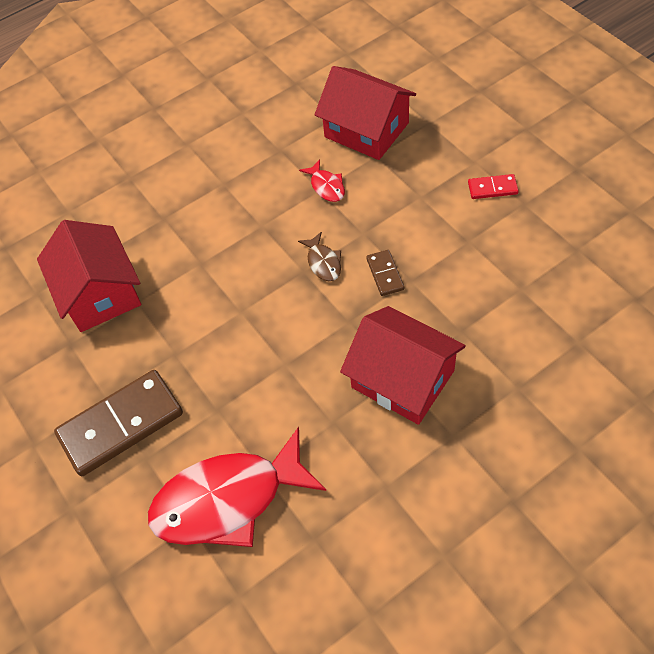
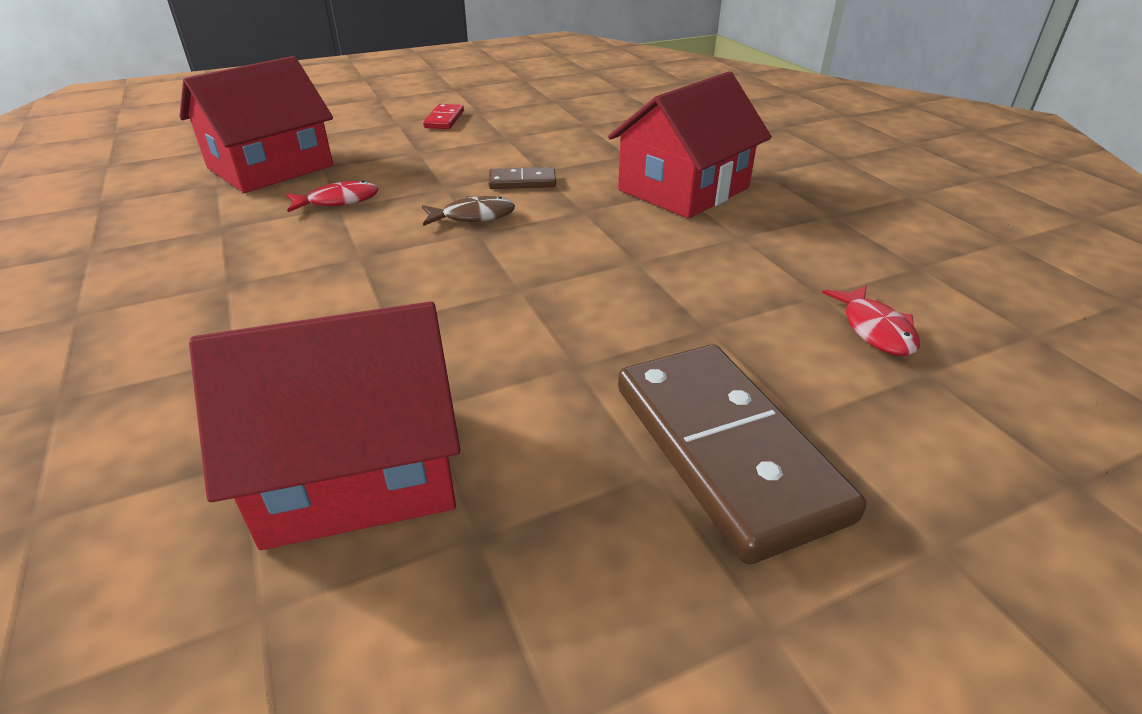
camera: 85 degrees left, 20 degrees down
red fish [148,427,326,547] -> red fish [822,285,920,356], size x0.42

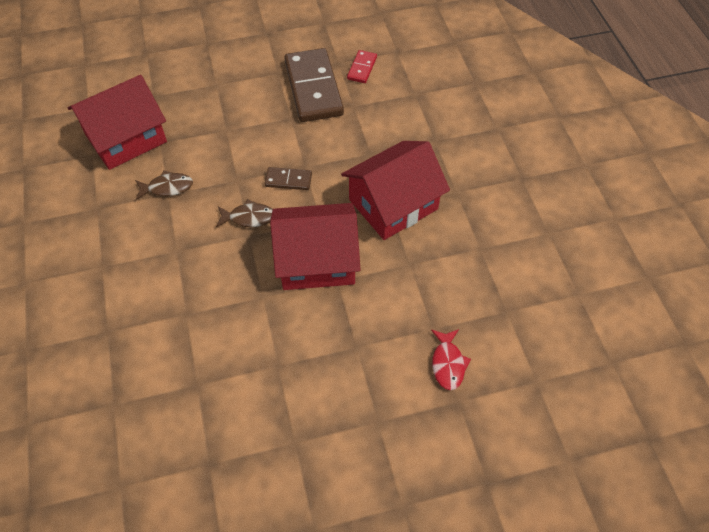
camera: 10 degrees right, 20 degrees up
red house [189,301,460,550] -> red house moved to [270,203,361,290]
red fish [286,181,379,212] -> brown fish [135,170,193,200]
red domino [423,104,464,129] -> red domino moved to [347,50,377,83]
brown domino [618,344,866,564] -> brown domino moved to [284,48,344,122]

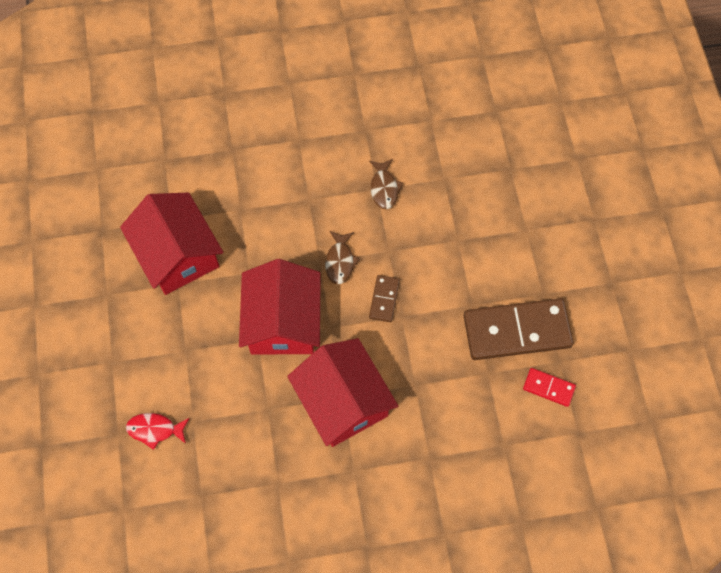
camera: 95 degrees right, 10 degrees up
red house [68,75,167,170] -> red house moved to [120,193,223,295]

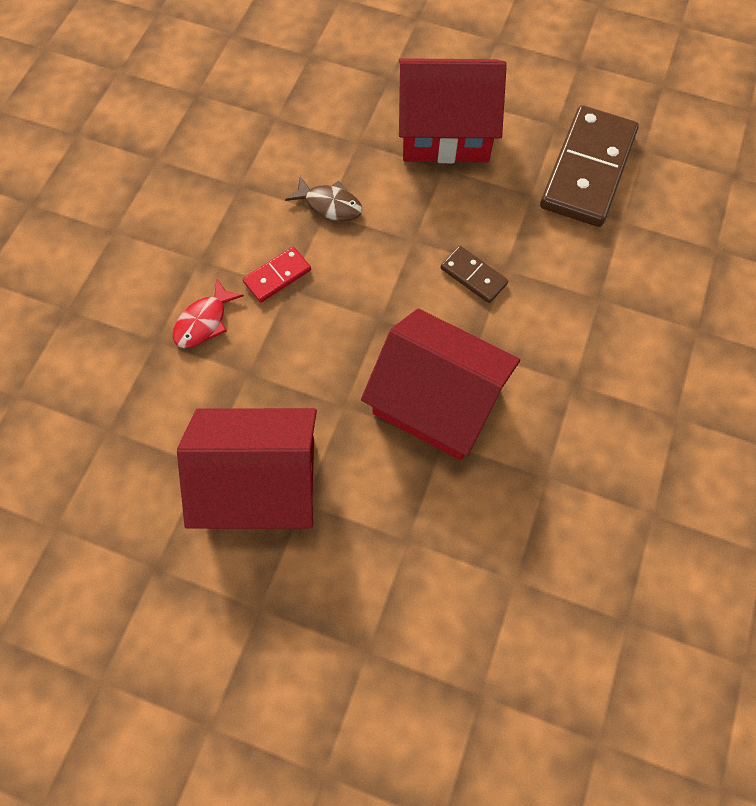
camera: 60 degrees left, 0 degrees up
red fish [126,413,189,450] -> red fish moved to [173,278,244,348]
red house [287,338,398,447] -> red house moved to [399,58,507,163]
brown fish [325,231,360,284] -> none
red domino [523,368,576,407] -> red domino moved to [243,247,311,303]

